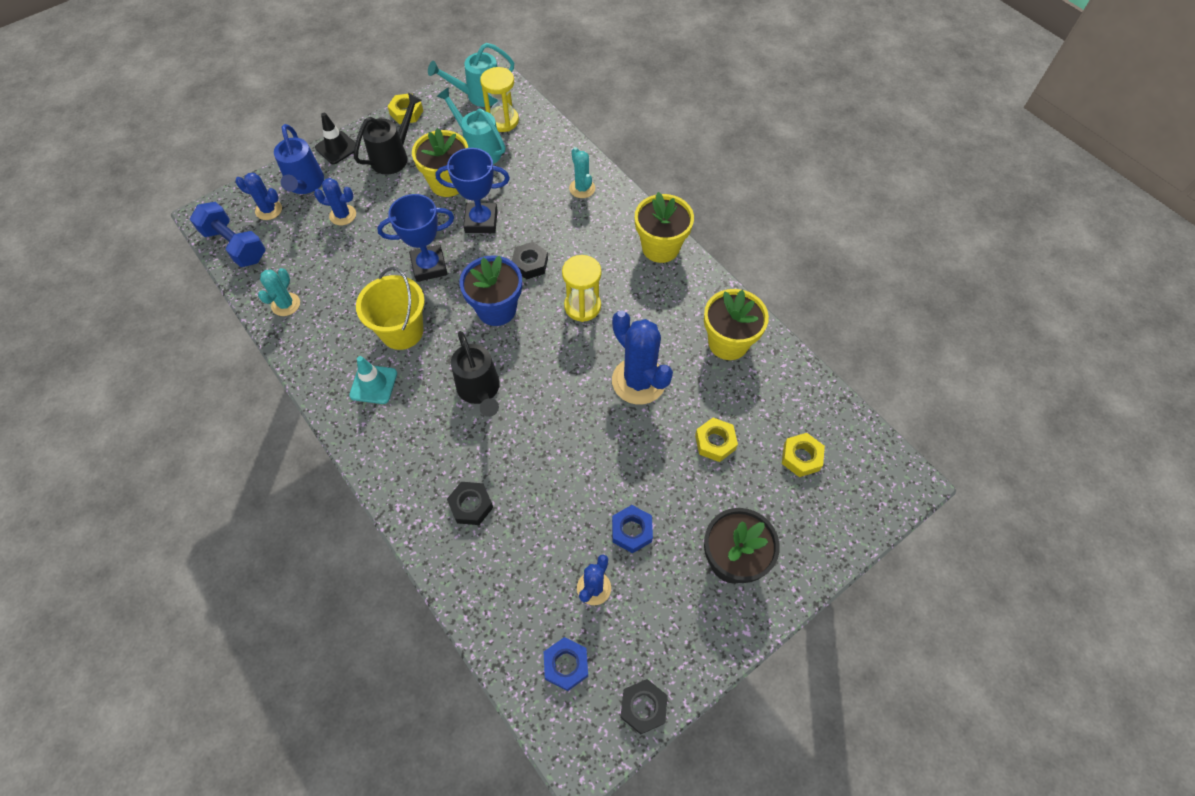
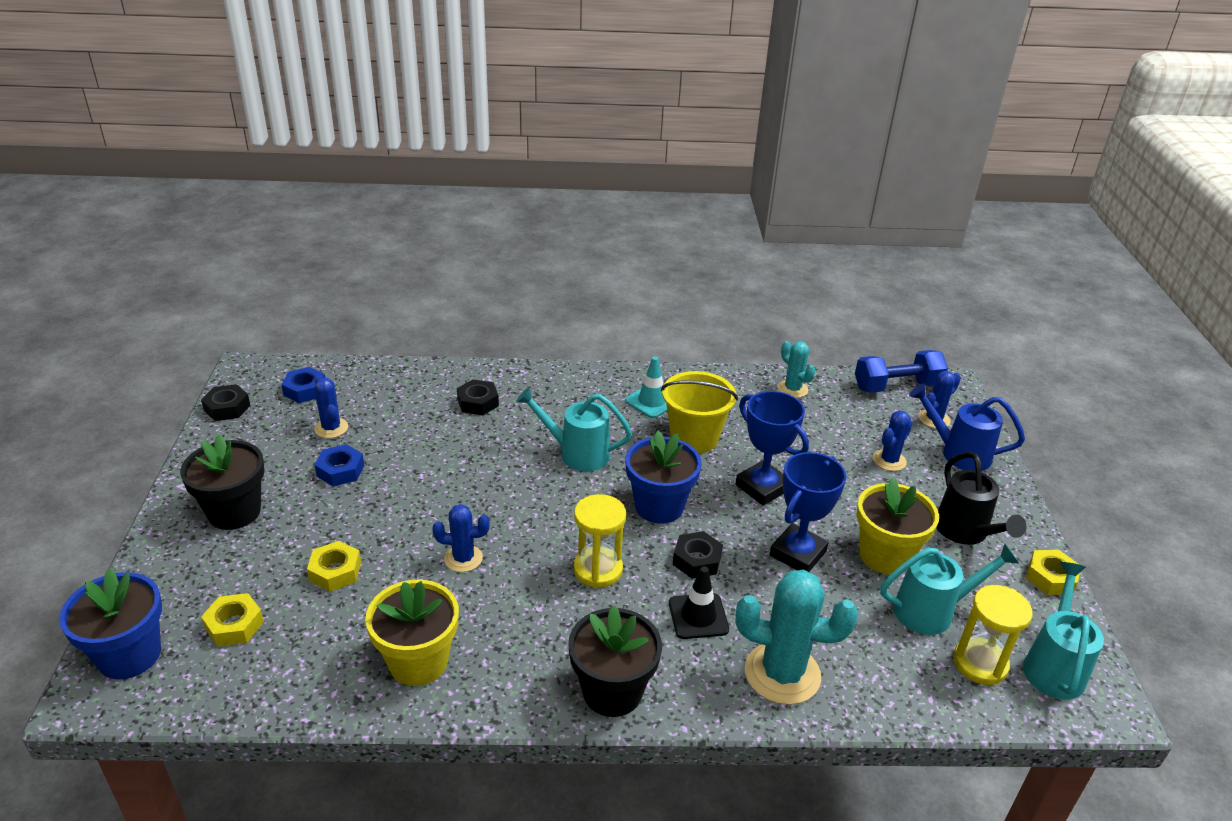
camera: 125 degrees right, 25 degrees down
black traffic cone [315,113,356,164] -> black traffic cone moved to [669,566,729,639]
blue trophy [377,194,454,282] -> blue trophy turned 60 degrees counterclockwise [735,391,809,506]
black watering can [451,331,500,417] -> turquoise watering can [516,387,632,471]
turquoise cactus [569,147,595,198] -> turquoise cactus [735,570,858,705], size x1.80
blue cactus [612,311,673,405] -> blue cactus [432,504,490,572], size x0.56
yellow flower pot [635,192,694,263] -> black flower pot [568,605,662,717]
none -> blue flower pot [59,568,162,679]

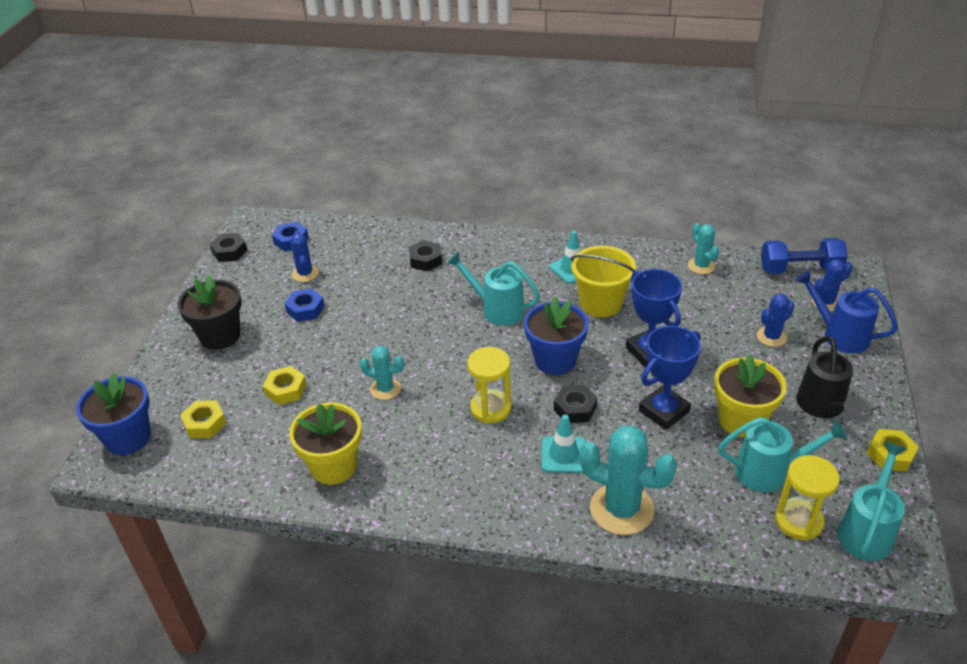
camera: 15 degrees right, 5 degrees up
blue cactus [432,504,490,572] -> turquoise cactus [359,345,404,400]
black flower pot [568,605,662,717] -> none
black traffic cone [669,566,729,639] -> turquoise traffic cone [541,415,586,473]

